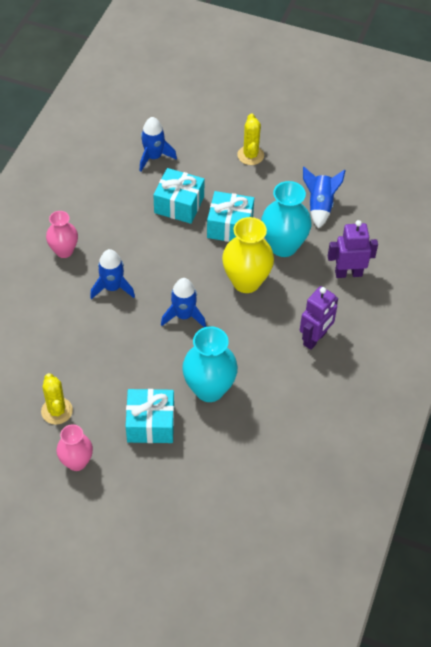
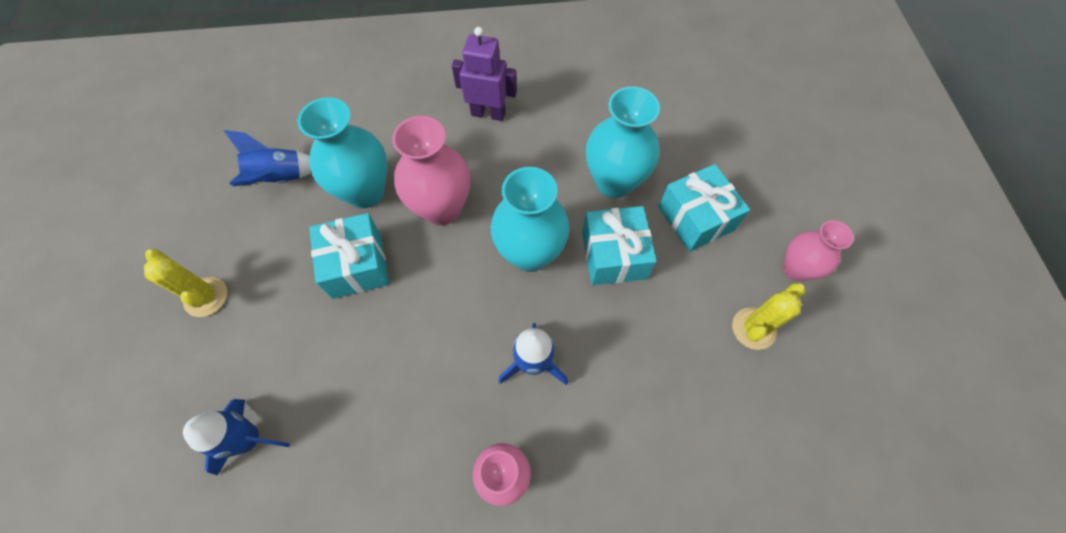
camera: 115 degrees left, 10 degrees up
turquoise gift [153,168,204,224] -> turquoise gift moved to [582,206,657,285]
blue rocket [161,278,206,327] -> turquoise vase [491,167,570,272]
yellow vase [222,217,274,293] -> pink vase [392,116,470,225]
yellow cactus [237,113,264,165] -> yellow cactus turned 75 degrees clockwise [144,249,227,317]
purple robot [328,220,378,278] -> none

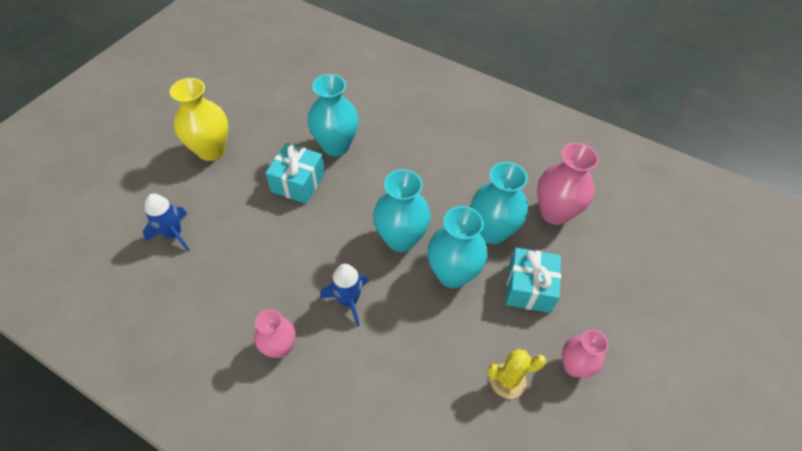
camera: 35 degrees right, 10 degrees down
yellow cactus [144,249,227,317] -> yellow vase [170,78,228,161]
blue rocket [223,130,312,186] -> none
pink vase [392,116,470,225] -> pink vase moved to [537,143,599,225]
purple robot [452,27,517,121] -> none
turquoise gift [582,206,657,285] -> turquoise vase [427,206,487,288]

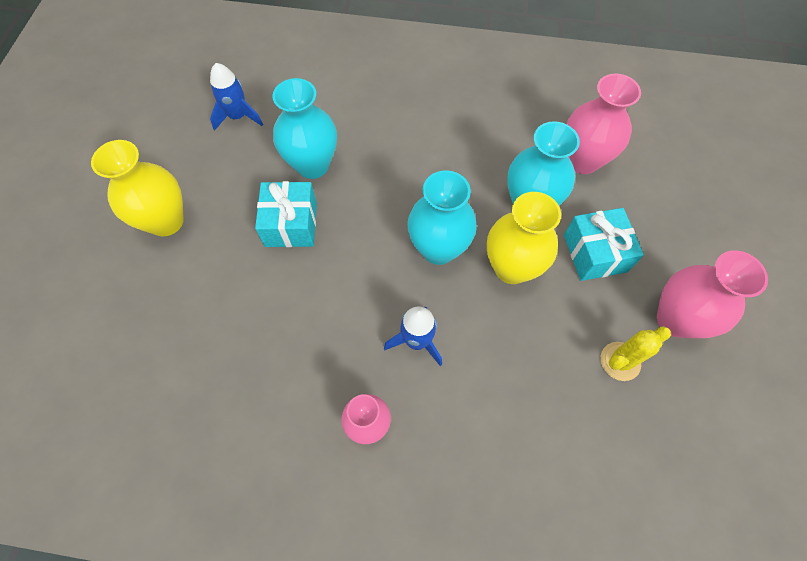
camera: 20 degrees left, 10 degrees up
blue rocket [143,194,190,251] -> blue rocket moved to [210,63,263,131]
turquoise vase [427,206,487,288] -> yellow vase [487,192,561,284]
pink vase [562,330,608,378] -> pink vase [657,250,768,338], size x1.58

